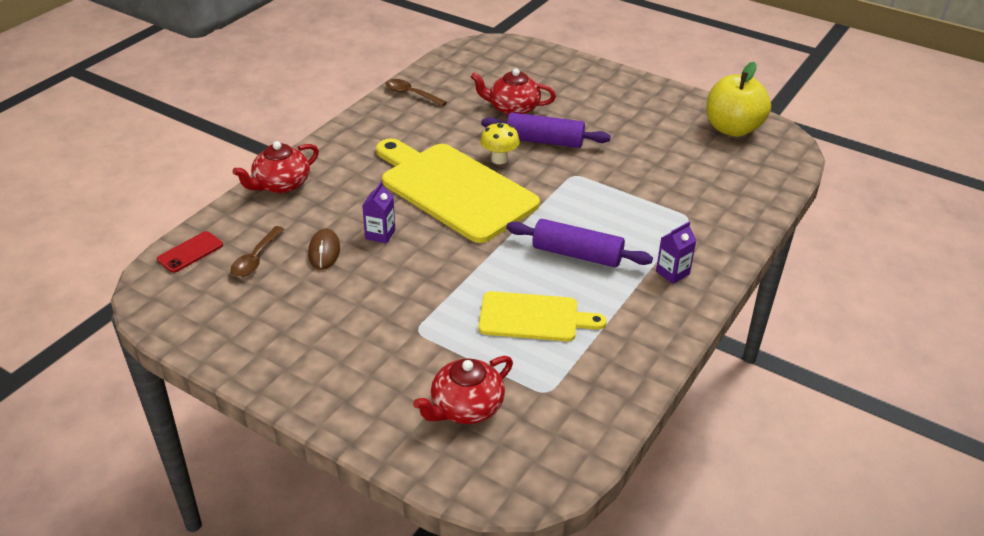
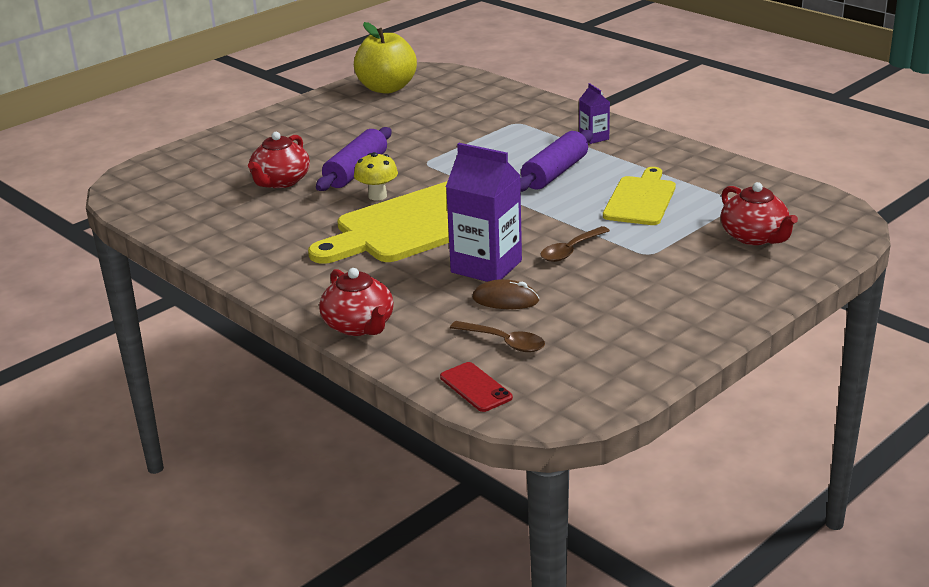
camera: 75 degrees left, 10 degrees down
purple carton [362,182,395,244] -> purple carton [446,143,522,282], size x1.99
brown spoon [386,79,447,106] -> brown spoon moved to [540,226,610,262]

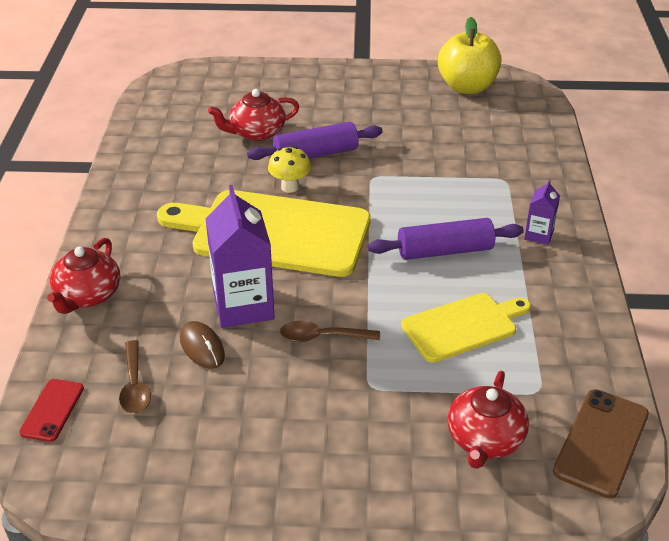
camera: 45 degrees right, 10 degrees up
none -> brown phone [553,389,649,498]

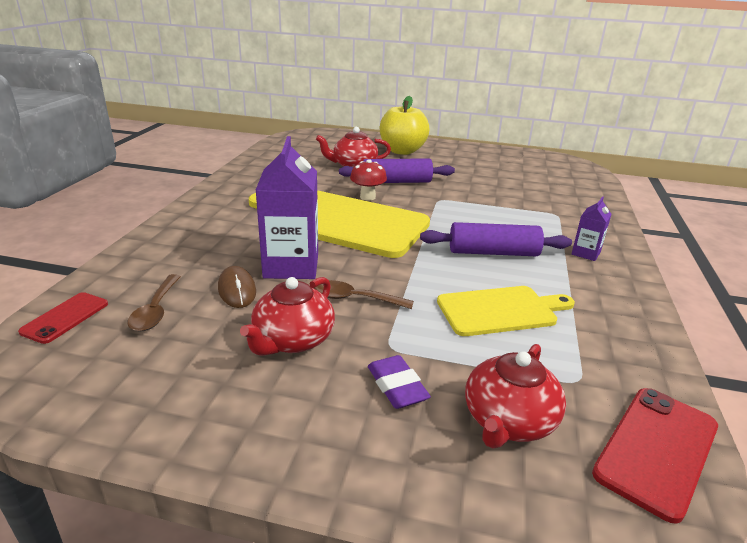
camera: 10 degrees right, 10 degrees down
red teapot [47,238,120,314] -> red teapot moved to [240,277,335,356]
yellow mushroom [268,146,311,193] -> red mushroom [350,159,387,200]
yellow apple [438,17,502,94] -> yellow apple moved to [380,96,429,155]
brown phone [553,389,649,498] -> red phone [592,388,718,524]
none -> purple eraser [368,355,431,409]

